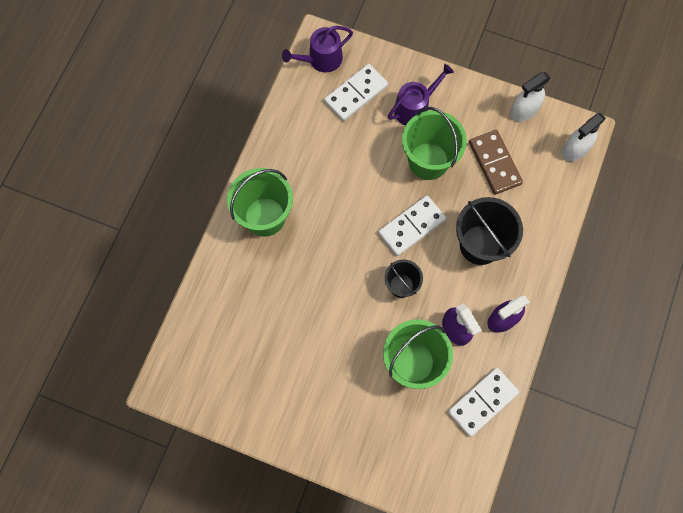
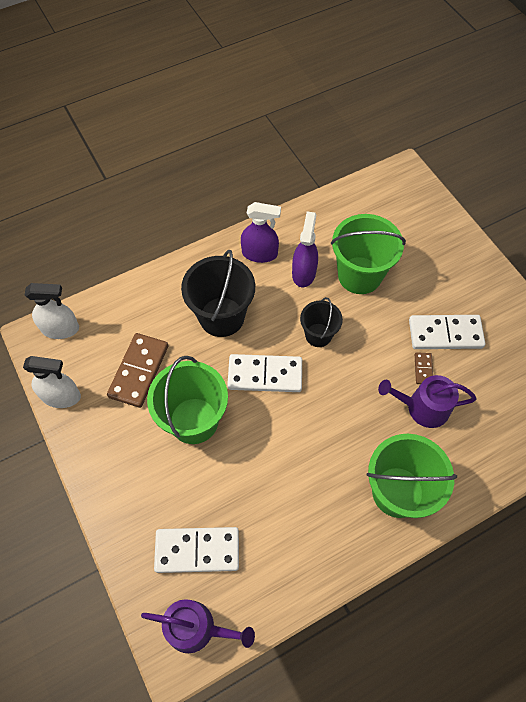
camera: 140 degrees left, 10 degrees down
purple watering can [388,64,454,126] -> purple watering can moved to [378,375,476,428]
white domino [448,367,519,437] -> white domino moved to [409,315,485,349]
none -> brown domino [415,352,433,384]

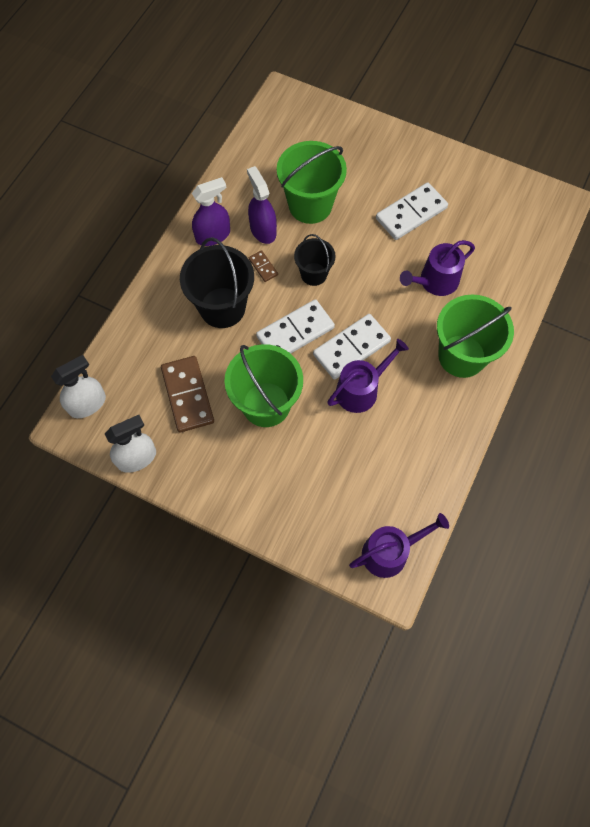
camera: 35 degrees left, 5 degrees up
white domino [154,527,239,573] -> white domino moved to [313,314,391,380]
brown domino [415,352,433,384] -> brown domino moved to [249,250,278,282]
none -> purple watering can [327,339,409,413]

